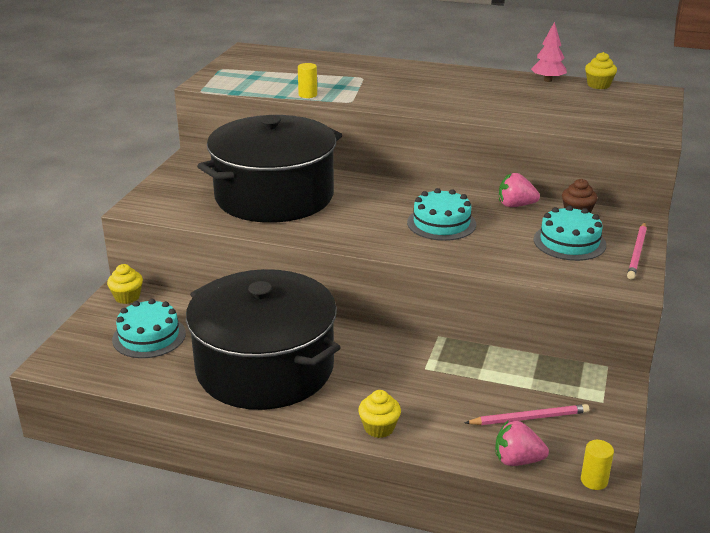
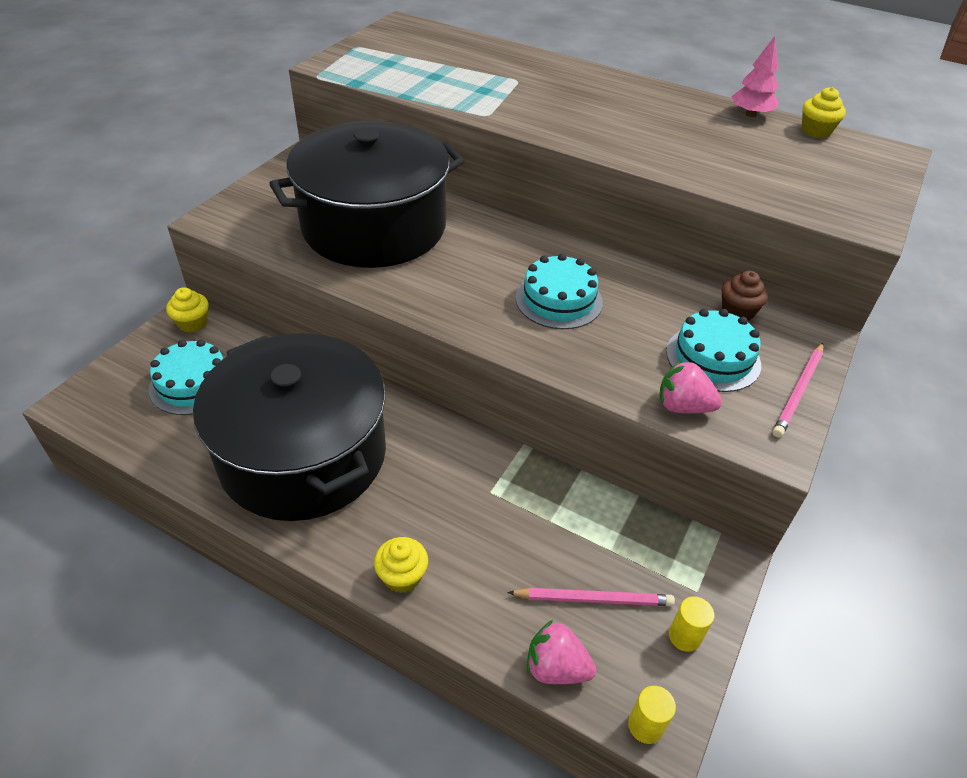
camera: 10 degrees right, 15 degrees up
yellow cylinder [298,63,317,98] -> yellow cylinder moved to [669,596,715,652]
pink strawberry [499,173,540,207] -> pink strawberry moved to [659,360,722,413]

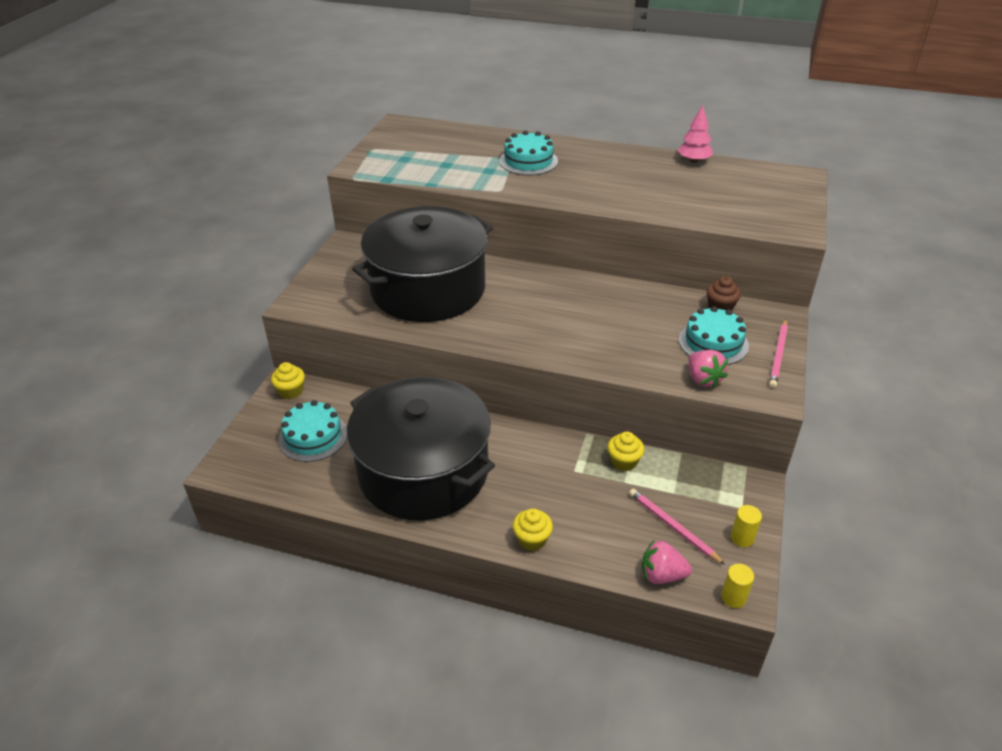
camera: 10 degrees left, 5 degrees down
pink pencil [507,588,675,606] -> pink pencil turned 120 degrees counterclockwise [629,489,725,565]
turquoise cake [516,253,603,329] -> turquoise cake moved to [499,131,558,175]
pink strawberry [659,360,722,413] -> pink strawberry turned 120 degrees counterclockwise [688,350,728,388]
yellow cupcake [802,87,846,138] -> yellow cupcake moved to [608,432,644,471]

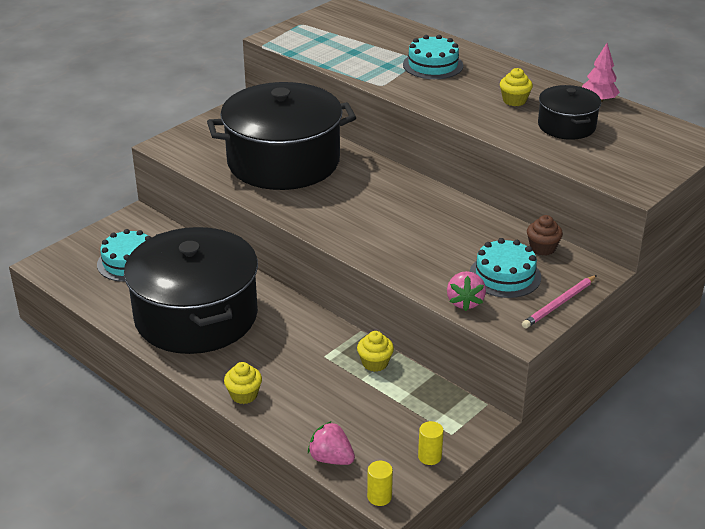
camera: 25 degrees right, 5 degrees down
yellow cupcake [271,362,305,399] -> yellow cupcake moved to [500,68,533,106]
pink pencil [629,489,725,565] -> none
none -> black pot [538,85,601,140]

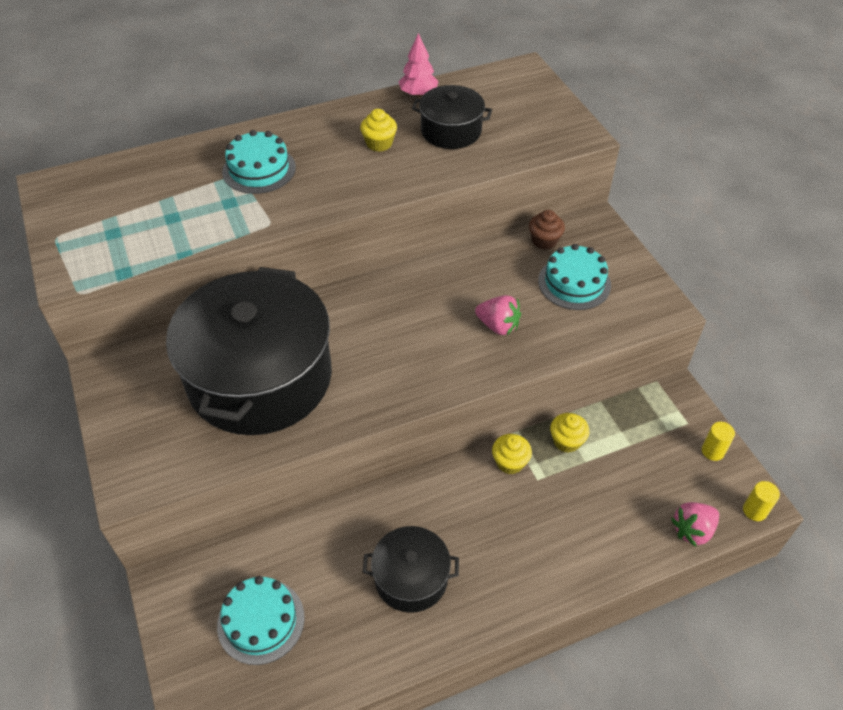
camera: 65 degrees left, 15 degrees up
black pot [124,227,258,354] -> black pot [363,526,459,613], size x0.48
yellow cupcake [224,362,262,404] -> yellow cupcake moved to [492,434,532,474]
pink strawberry [447,271,486,311] -> pink strawberry moved to [475,295,521,335]
pink pencil [522,275,597,328] -> none

